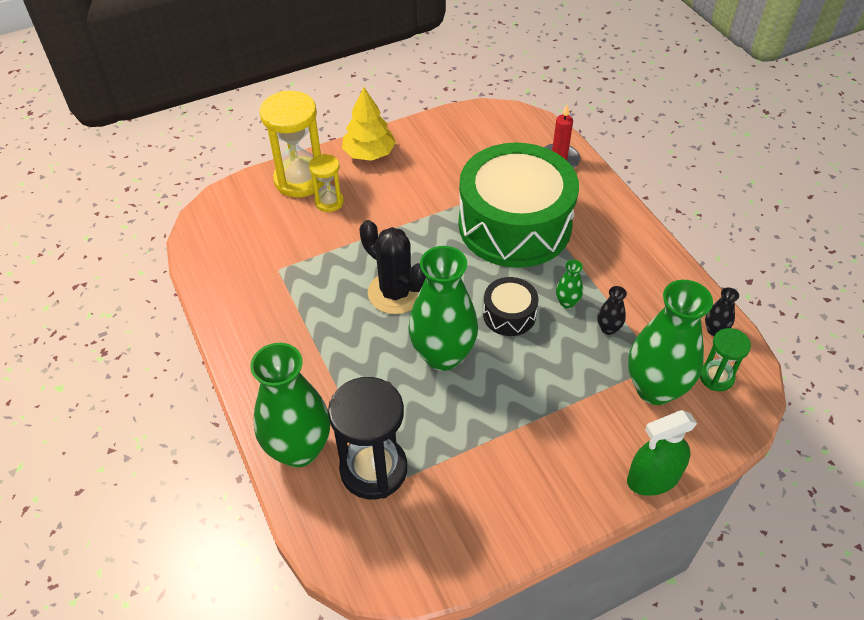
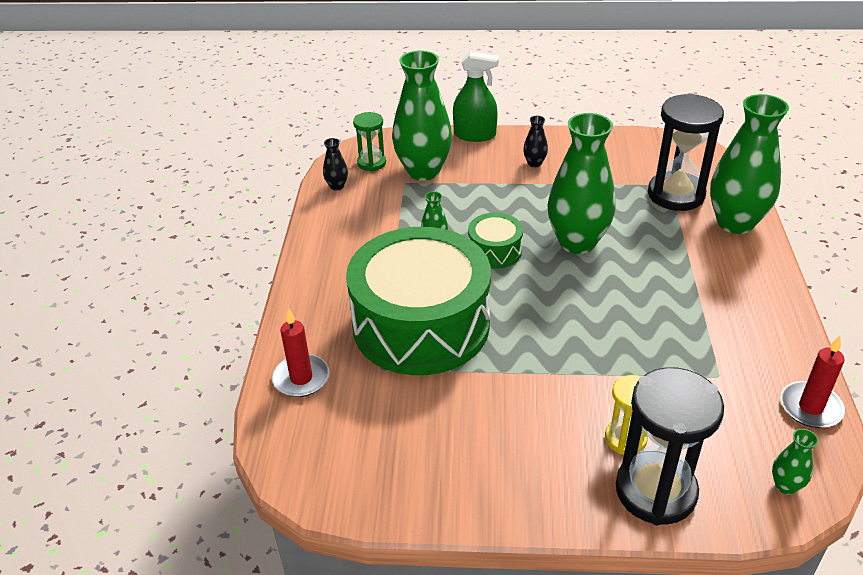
camera: 150 degrees left, 10 degrees down
yellow hourglass [260,91,324,198] -> black hourglass [616,367,724,525]
yellow tree [342,87,396,161] -> none
black cactus [359,220,426,314] -> none
black drum [483,277,539,336] -> green drum [468,213,523,269]
black vase [597,286,627,335] -> black vase moved to [523,116,548,167]
none -> green vase [772,429,818,494]
none -> red candle [781,336,845,428]

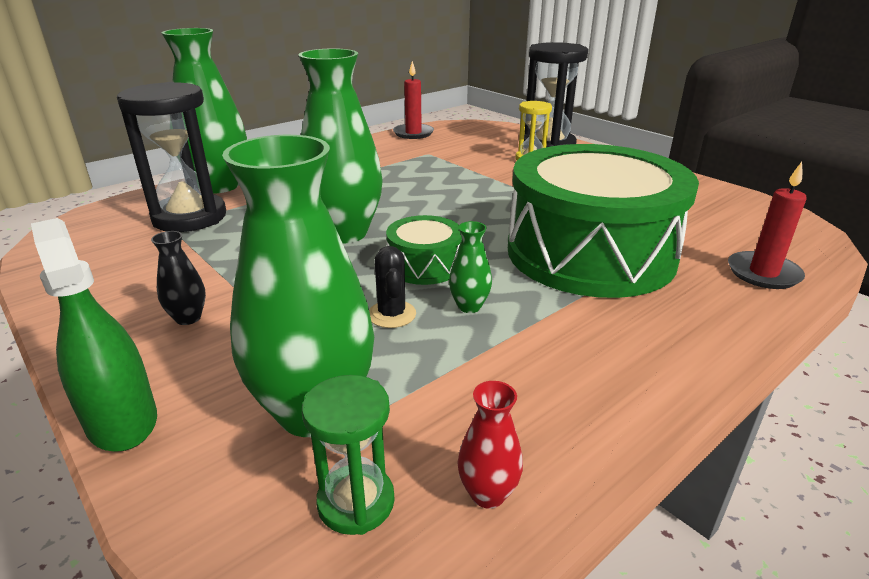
camera: 135 degrees left, 10 degrees down
black vase [323,138,348,191] -> red vase [458,381,523,509]
green vase [772,429,818,494] -> none
none -> black cactus [369,246,416,328]

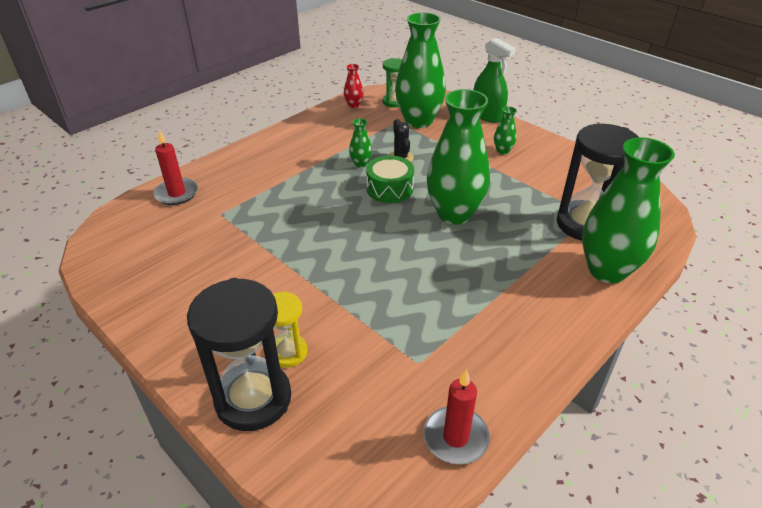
camera: 175 degrees right, 10 degrees up
black vase [151,231,206,325] -> green vase [494,106,517,155]
green drum [508,144,699,298] -> none

